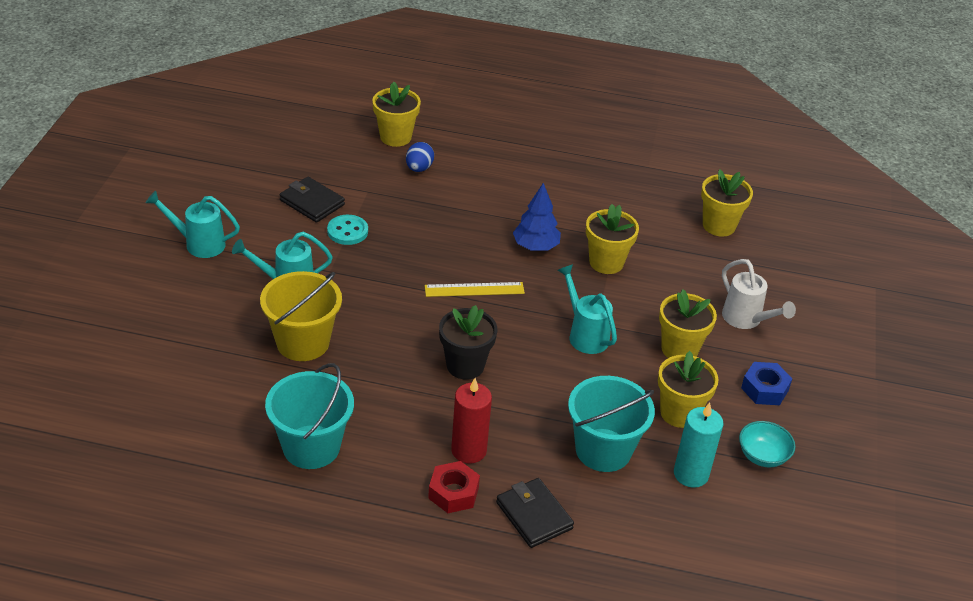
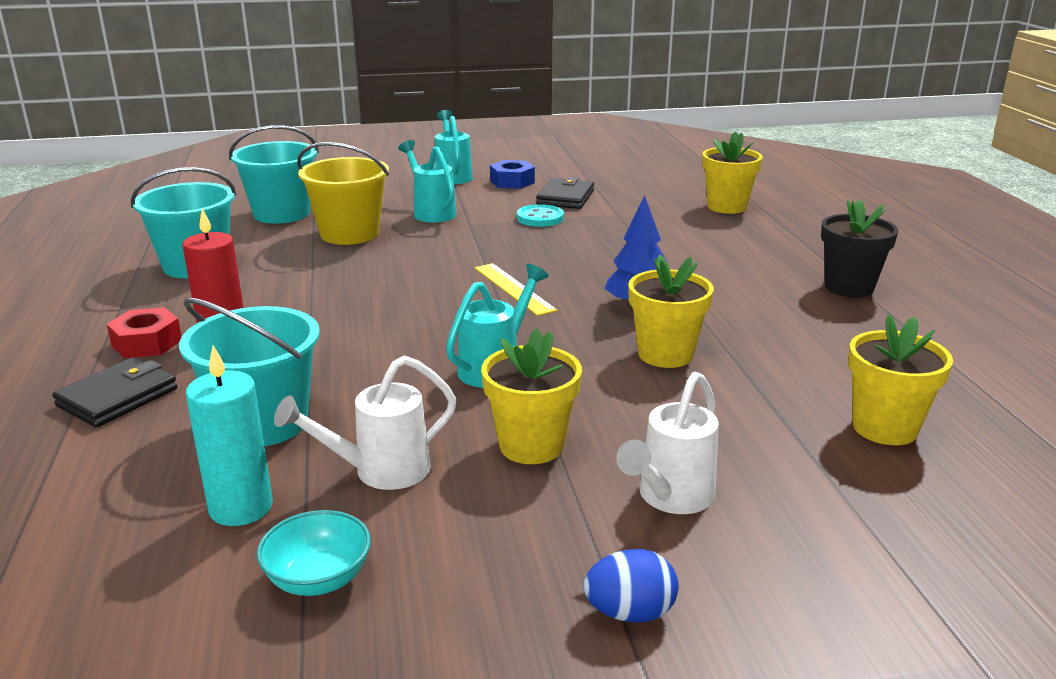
camera: 70 degrees right, 15 degrees down
blue egg [406,142,434,172] -> blue egg moved to [584,549,679,623]
black flower pot [439,305,497,380] -> black flower pot moved to [821,200,898,298]
yellow flower pot [658,351,719,428] -> white watering can [274,355,457,490]
blue nut [741,362,792,405] -> blue nut moved to [490,160,535,189]
none -> turquoise bucket [229,125,319,224]

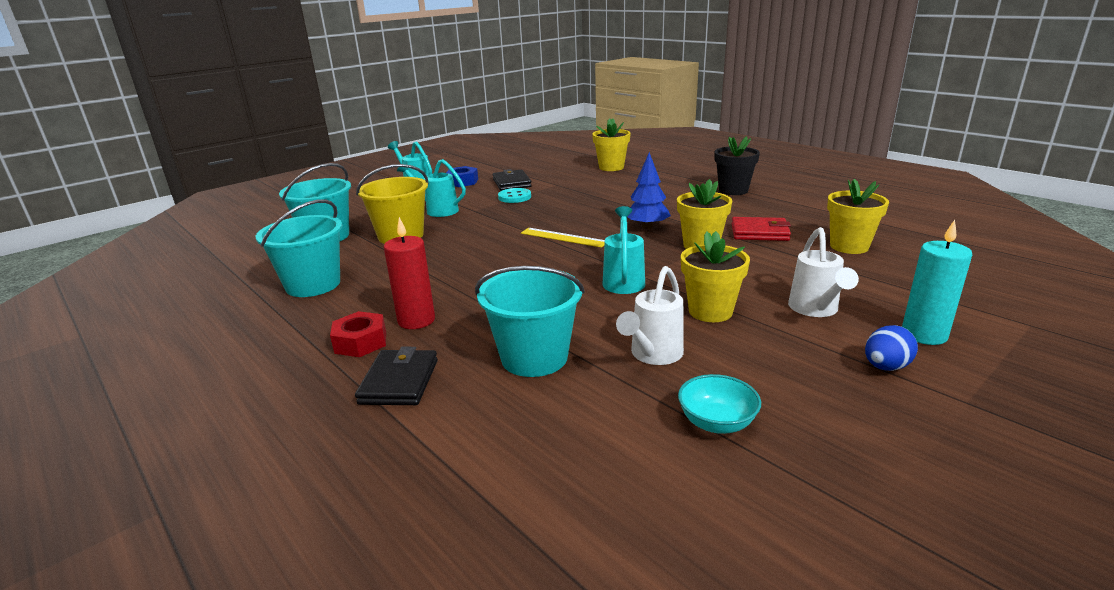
camera: 30 degrees left, 0 degrees up
turquoise candle [186,346,273,526] -> turquoise candle moved to [902,220,972,345]
none -> red wallet [731,217,791,241]

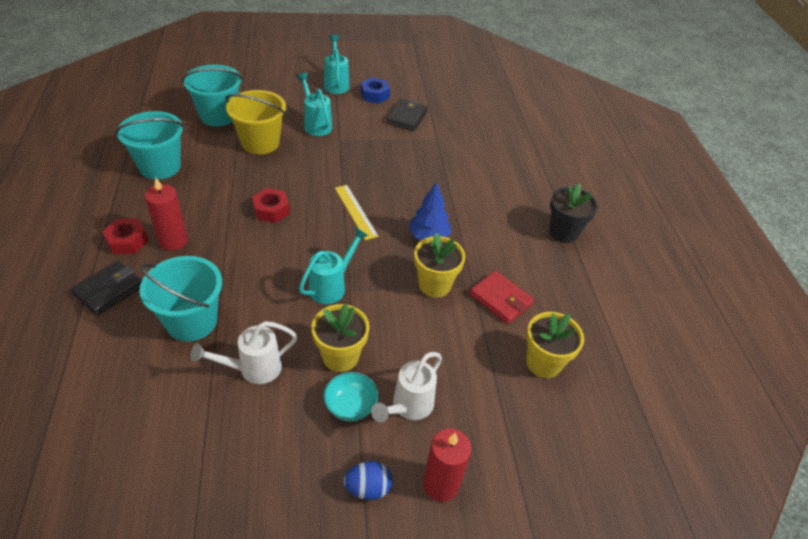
camera: 30 degrees right, 20 degrees up
turquoise button [498,188,531,203] -> none
yellow flower pot [592,118,631,171] -> none
turquoise bowl [678,374,761,434] -> turquoise bowl moved to [323,372,379,421]
turquoise candle [902,220,972,345] -> red candle [423,428,471,502]
none -> red nut [252,188,290,223]

